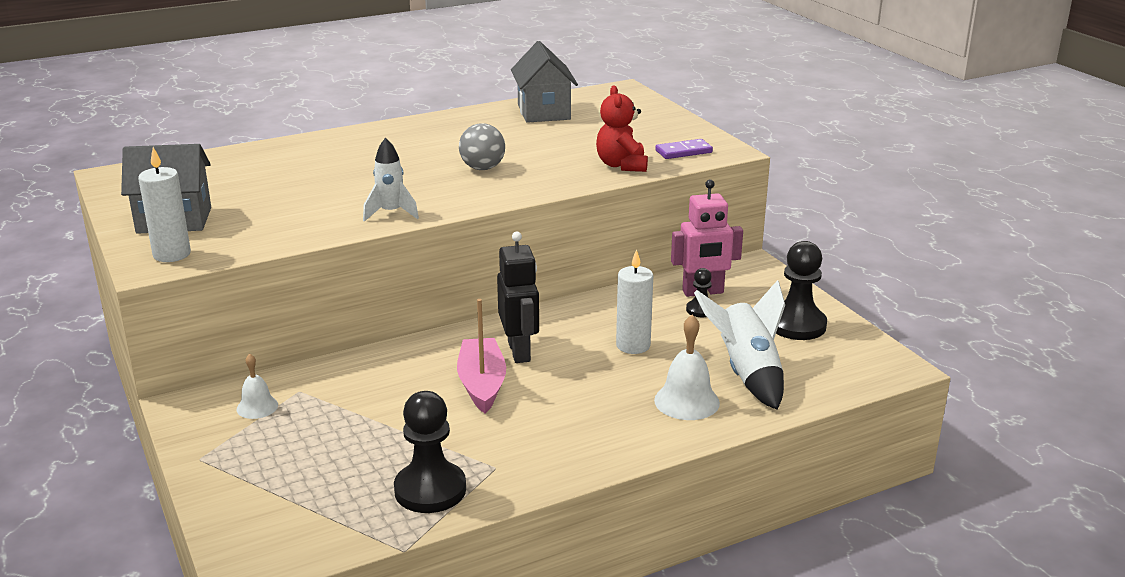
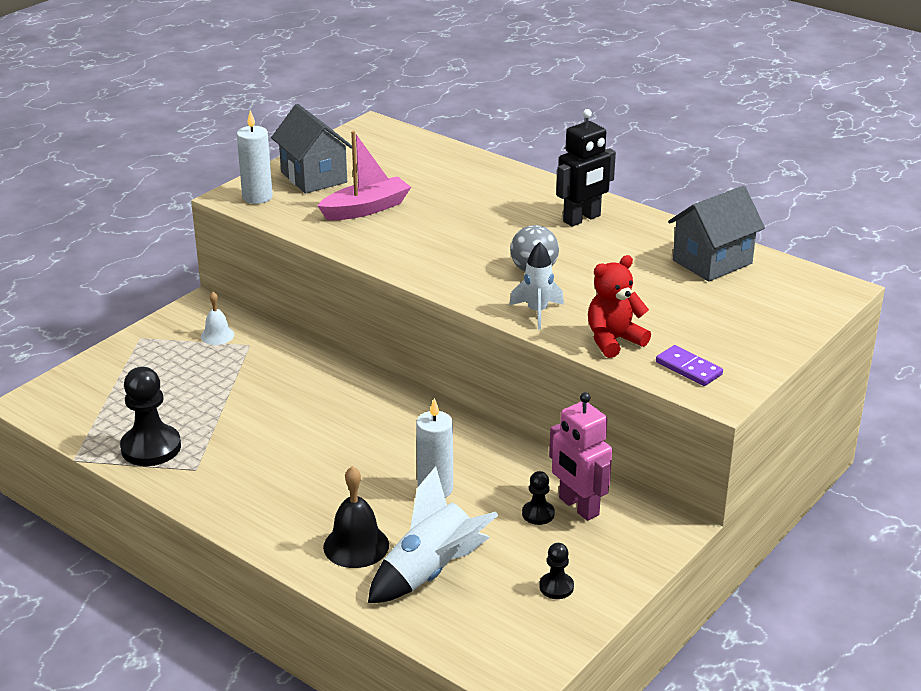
camera: 65 degrees right, 5 degrees up
white rocket [363,138,419,222] -> white rocket moved to [509,242,564,329]
pink boat [457,299,506,413] -> pink boat moved to [318,131,411,220]
black robot [497,232,539,363] -> black robot moved to [556,109,616,227]
white bell [654,315,720,420] -> black bell [323,466,389,568]
black pawn [776,241,827,340] -> black pawn [539,543,574,599], size x0.52

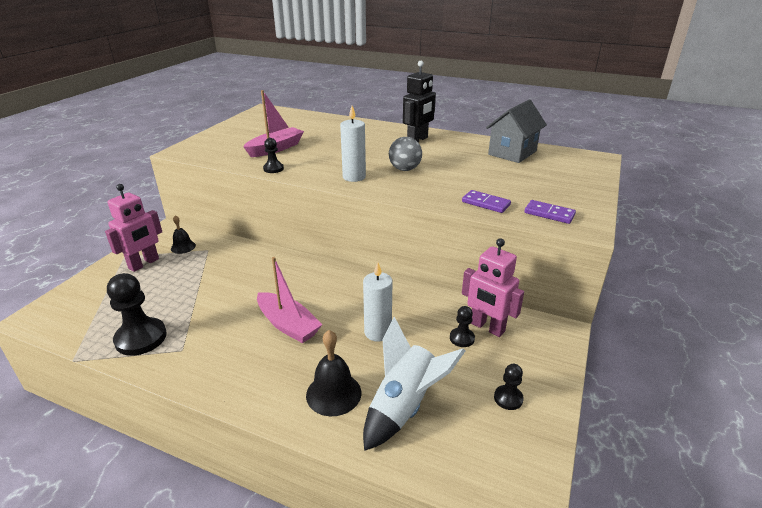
camera: 15 degrees left, 0 degrees up
white bell [201,292,235,345] -> black bell [171,215,196,254]
white candle [237,110,273,204] -> white candle moved to [340,106,366,182]
grey house [271,104,352,194] -> none
white rocket [509,242,564,329] -> none
red teddy bear [588,255,651,358] -> purple domino [462,190,511,213]
none -> pink robot [105,184,162,272]
none -> pink boat [257,257,322,343]
none -> black pawn [263,138,284,173]

